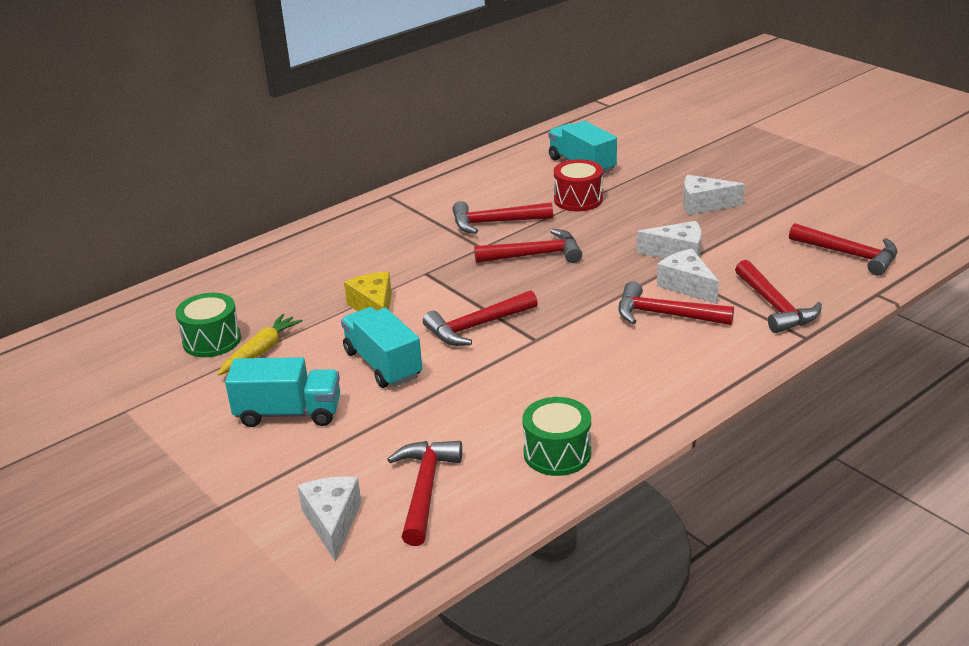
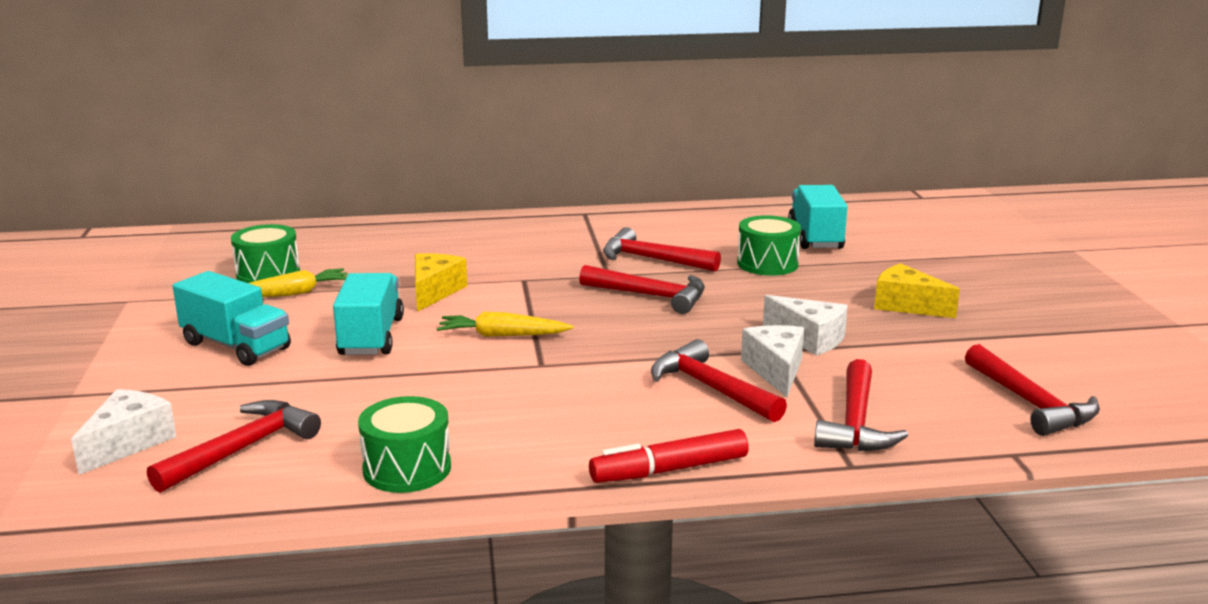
camera: 30 degrees right, 10 degrees down
red hammer [423,290,538,346] -> yellow carrot [437,312,573,337]
red drum [554,159,603,211] -> green drum [737,215,801,276]
white cheese [683,175,745,215] -> yellow cheese [874,263,960,318]
none -> red marker [589,429,749,483]

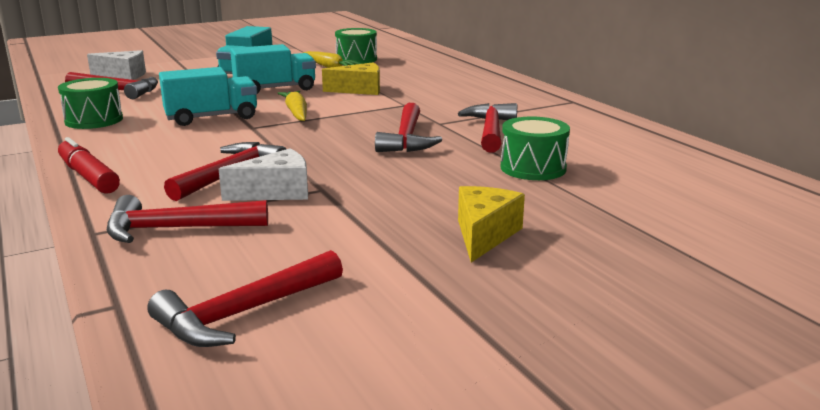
camera: 70 degrees right, 0 degrees up
white cheese [763,295,848,356] -> none
turquoise truck [788,185,848,249] -> turquoise truck moved to [159,67,257,126]

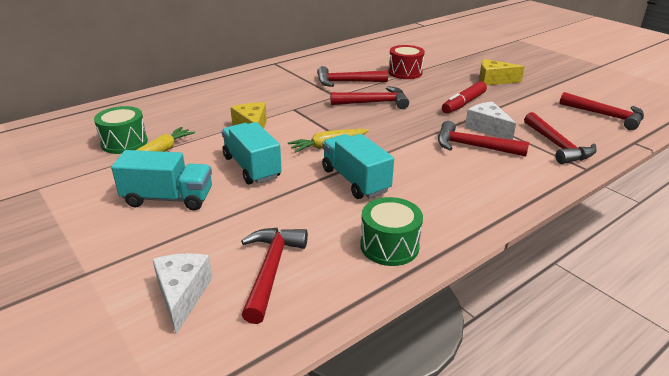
camera: 100 degrees left, 10 degrees up
red marker [58,137,120,194] -> red marker moved to [442,81,487,114]
green drum [501,117,570,180] -> red drum [388,45,425,79]

